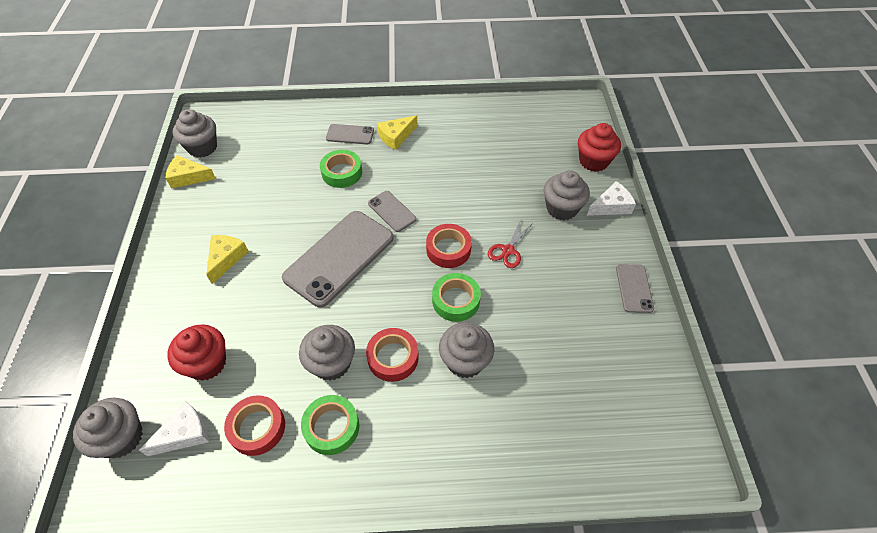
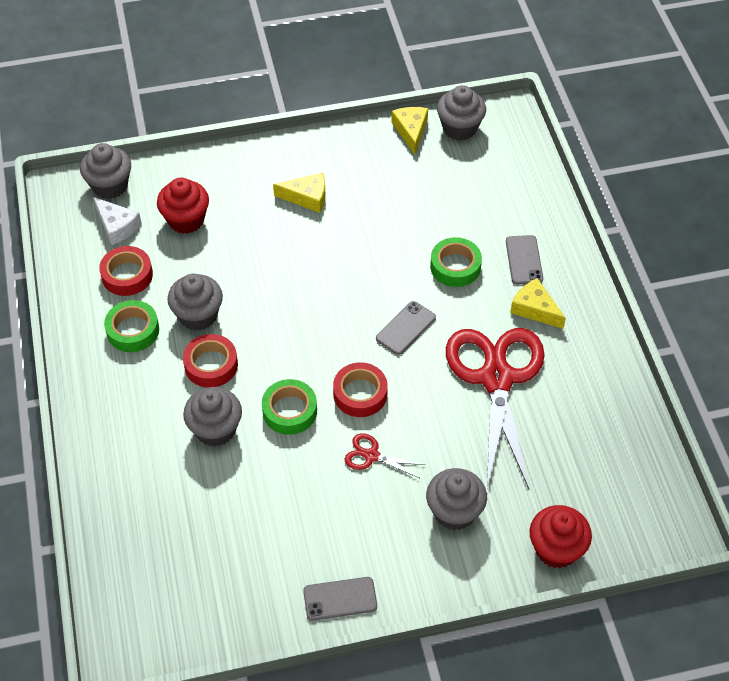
camera: 80 degrees right, 0 degrees up
grey phone [282,211,394,307] -> none
white cheese [587,181,636,216] -> none
none -> red scissors [446,328,545,489]

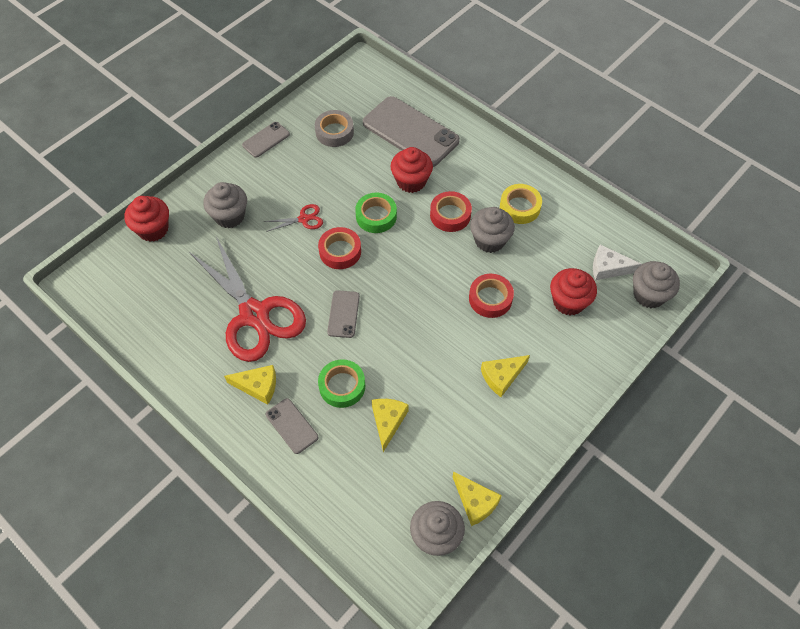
camera: 145 degrees right, 5 degrees up
red tape [99,246,153,296] -> red tape moved to [469,274,514,318]
green tape [104,300,159,352] -> yellow tape [500,184,542,224]
grey cupcake [183,387,242,447] -> red cupcake [391,147,433,193]
none -> grey tape [315,110,354,147]
none -> grey phone [363,96,460,167]
none -> yellow cheese [372,399,409,452]

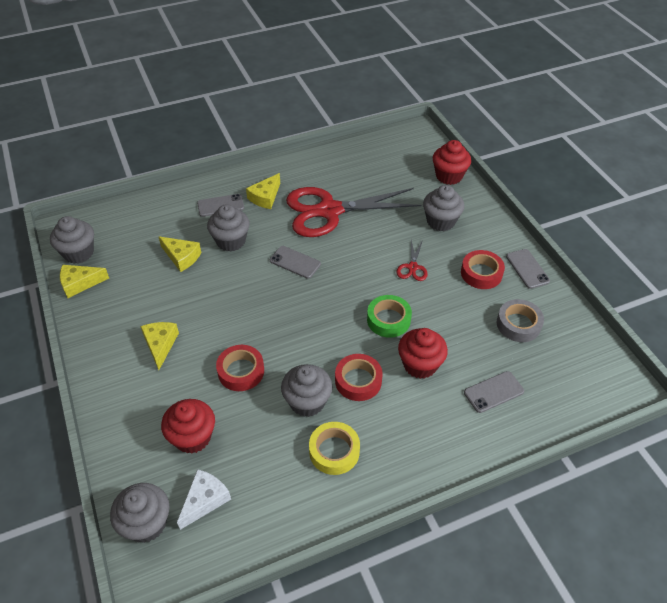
camera: 115 degrees right, 10 degrees down
red tape [318,227,361,269] -> red tape moved to [461,250,505,289]
green tape [318,359,365,408] -> grey cupcake [207,204,250,252]
grey phone [363,96,460,167] -> grey phone [464,371,524,413], size x0.49

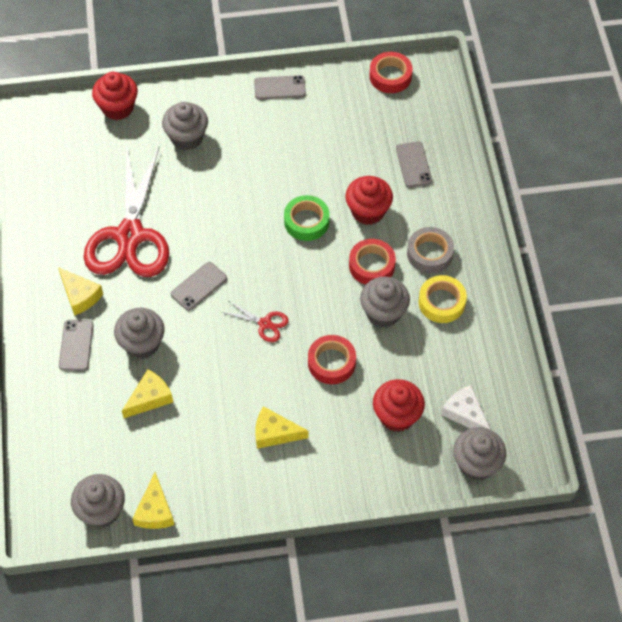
camera: 75 degrees left, 10 degrees up
red scissors [396,240,428,281] -> red scissors moved to [222,301,289,342]
red tape [461,250,505,289] -> red tape moved to [369,52,413,93]
grey tape [497,299,544,342] -> grey tape moved to [407,227,454,273]

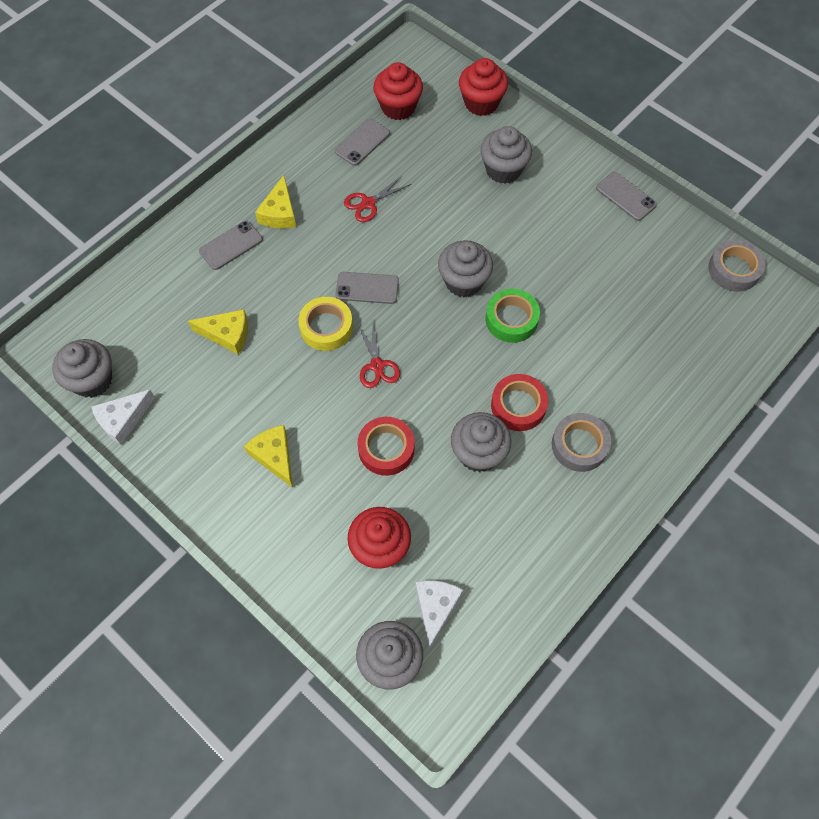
camera: 50 degrees right, 5 degrees up
red scissors [84,147,169,277] -> red scissors [344,176,411,222], size x0.41
grey cupcake [114,308,165,359] -> grey cupcake moved to [438,240,493,297]
yellow cheese [132,472,174,529] -> white cheese [91,389,155,445]
red cupcake [345,176,393,225] -> red cupcake moved to [373,62,423,120]
red tape [369,52,413,93] -> grey tape [708,239,766,292]
grey phone [396,142,432,188] -> grey phone moved to [335,119,390,166]
yellow tape [419,275,467,323] -> yellow tape moved to [298,297,353,351]

